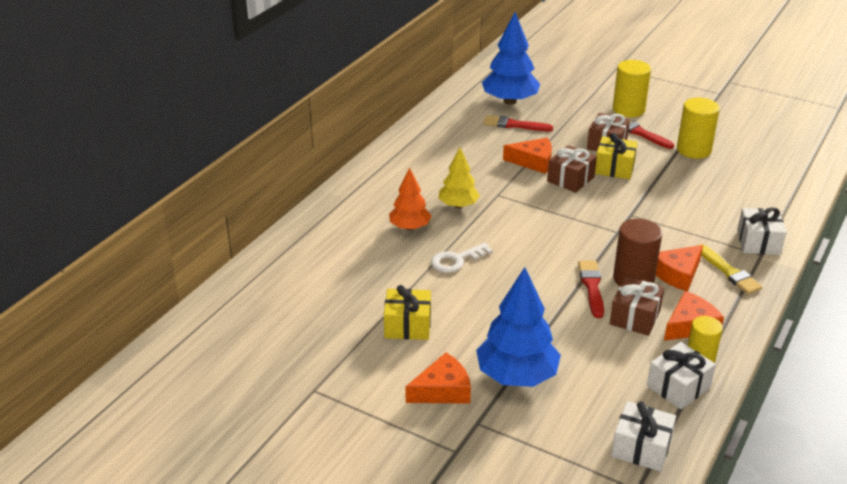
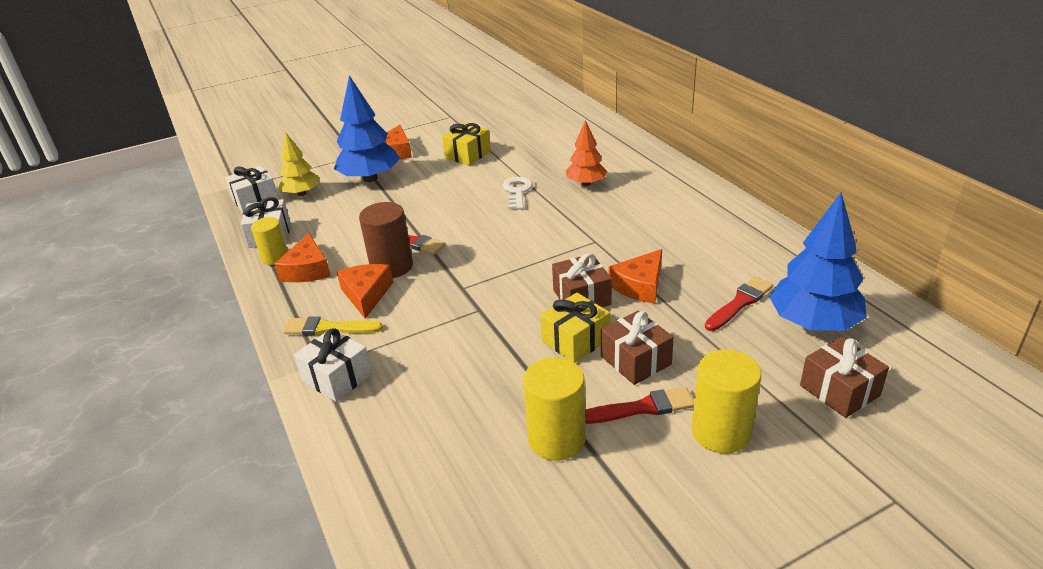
camera: 125 degrees right, 0 degrees up
yellow tree [439,148,480,208] -> yellow tree moved to [278,133,319,196]
brown gift [610,277,664,336] -> brown gift moved to [800,337,889,418]

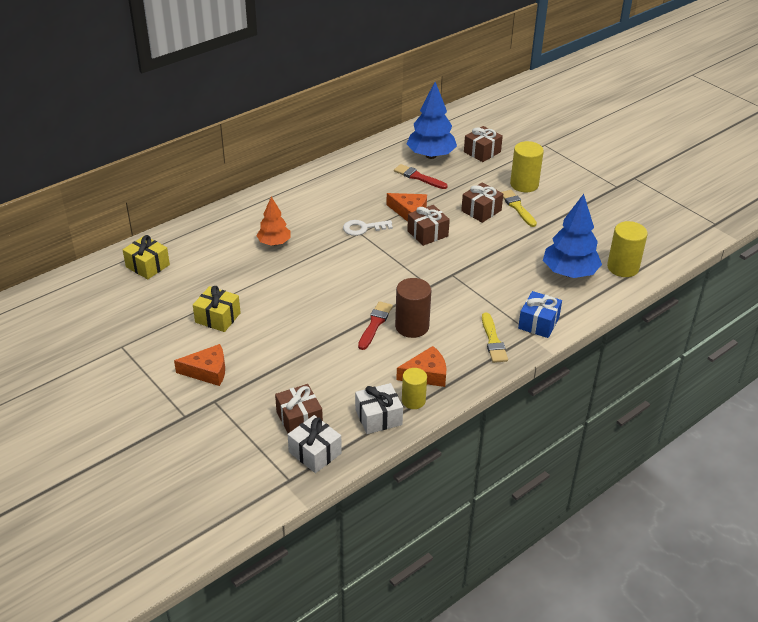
camera: 105 degrees left, 5 degrees up
yellow tree [278,133,319,196] -> brown gift [275,384,323,433]
white gift [294,329,372,402] -> blue gift [518,291,562,338]
blue tree [334,75,400,182] -> blue tree moved to [543,194,602,278]
orange cheese [337,264,393,319] -> none
white key [503,177,533,209] -> white key moved to [343,220,393,236]
yellow cylinder [523,357,586,461] -> yellow cylinder moved to [607,221,648,277]
yellow gift [540,292,610,363] -> yellow gift moved to [123,235,170,279]
red brush [585,387,694,424] -> yellow brush [502,190,537,227]

